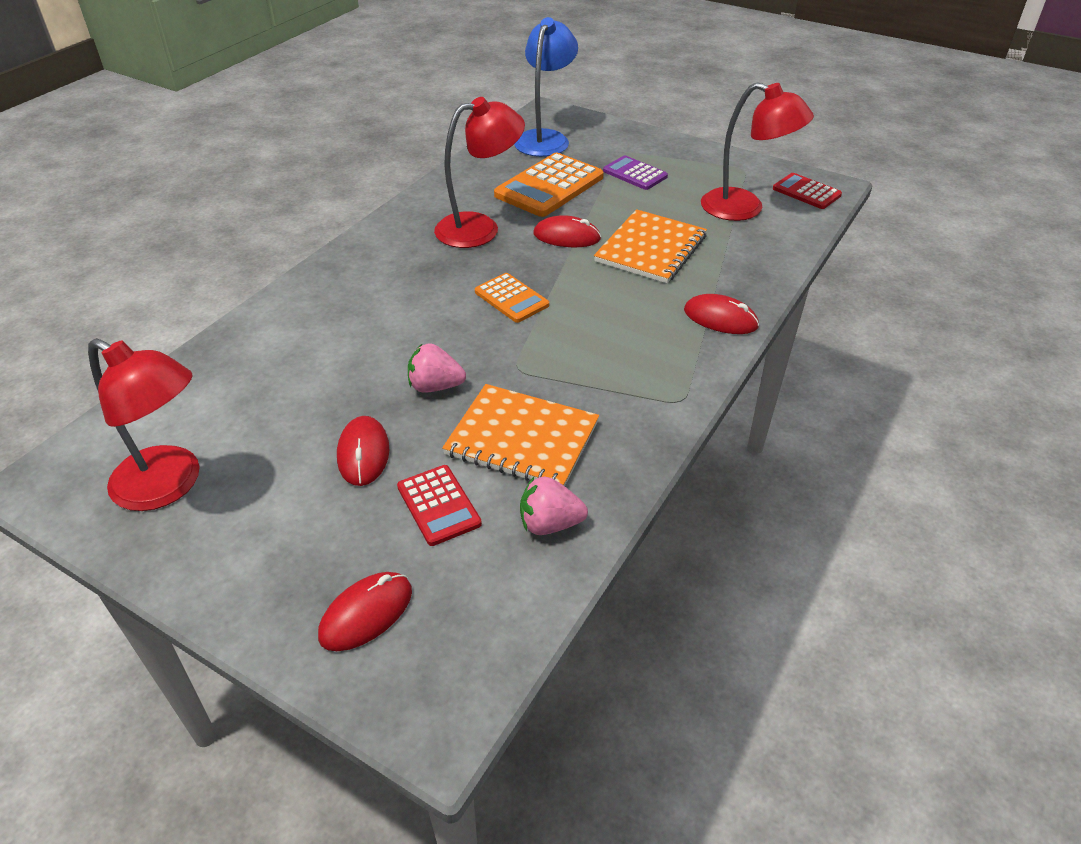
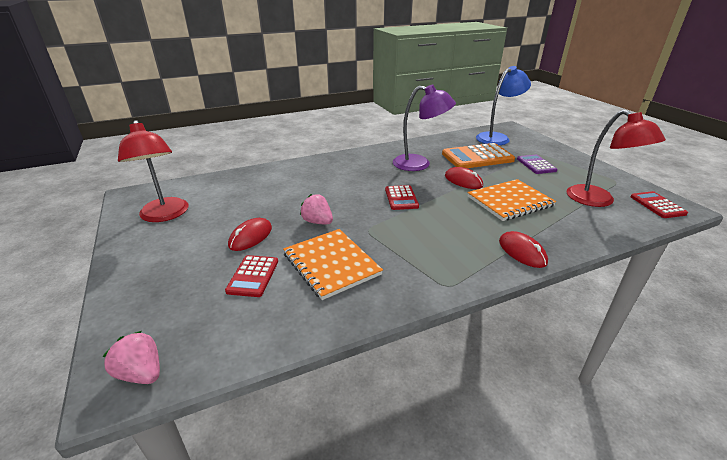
camera: 35 degrees right, 10 degrees down
red mouse [318,572,412,651] -> none
red lamp [434,97,525,248] -> purple lamp [393,85,456,171]
orange calculator [475,273,549,323] -> red calculator [385,185,419,210]
pink strawberry [520,476,588,535] -> pink strawberry moved to [102,331,160,384]

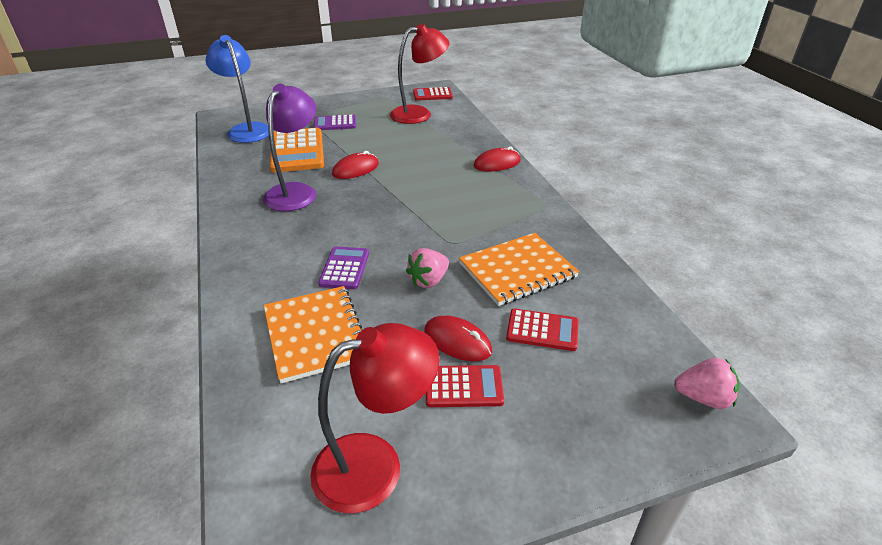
camera: 85 degrees left, 5 degrees up
pink strawberry [102,331,160,384] -> pink strawberry turned 120 degrees counterclockwise [674,358,739,409]
red calculator [385,185,419,210] -> red calculator moved to [426,365,504,407]
orange notebook [467,179,556,221] -> orange notebook moved to [264,286,362,383]
none -> purple calculator [318,247,369,289]

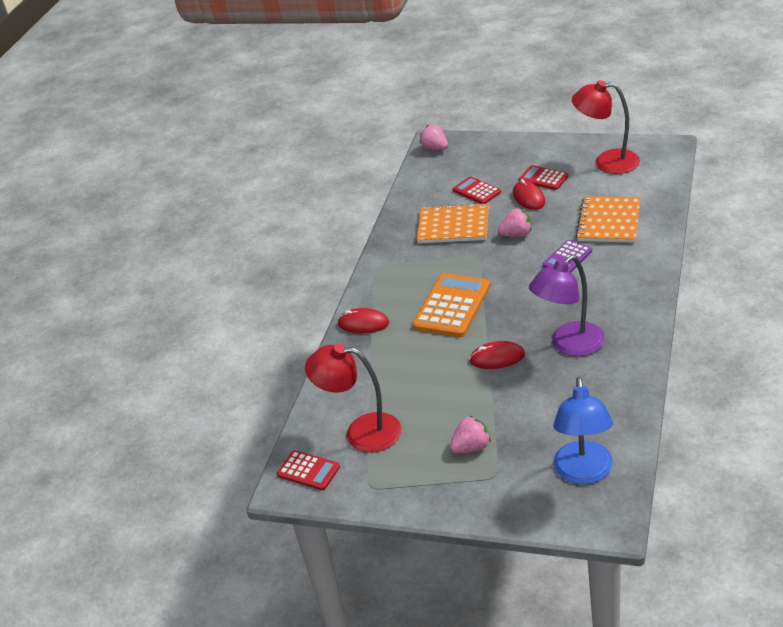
camera: 140 degrees left, 0 degrees up
orange calculator [270,128,324,172] -> orange calculator moved to [412,273,491,337]
purple calculator [314,114,356,130] -> pink strawberry [450,416,491,453]

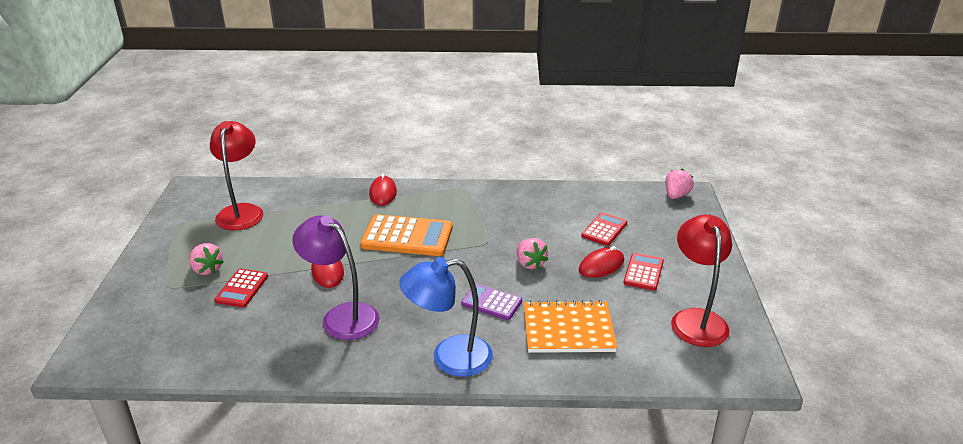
camera: 70 degrees right, 5 degrees down
red calculator [277,450,340,490] -> red calculator moved to [214,269,268,308]
orange notebook [417,203,489,243] -> none
blue lamp [553,377,613,484] -> blue lamp moved to [399,257,493,377]

